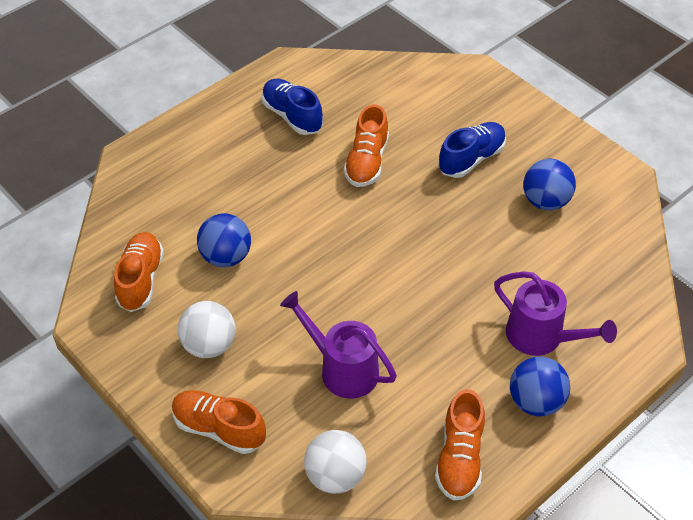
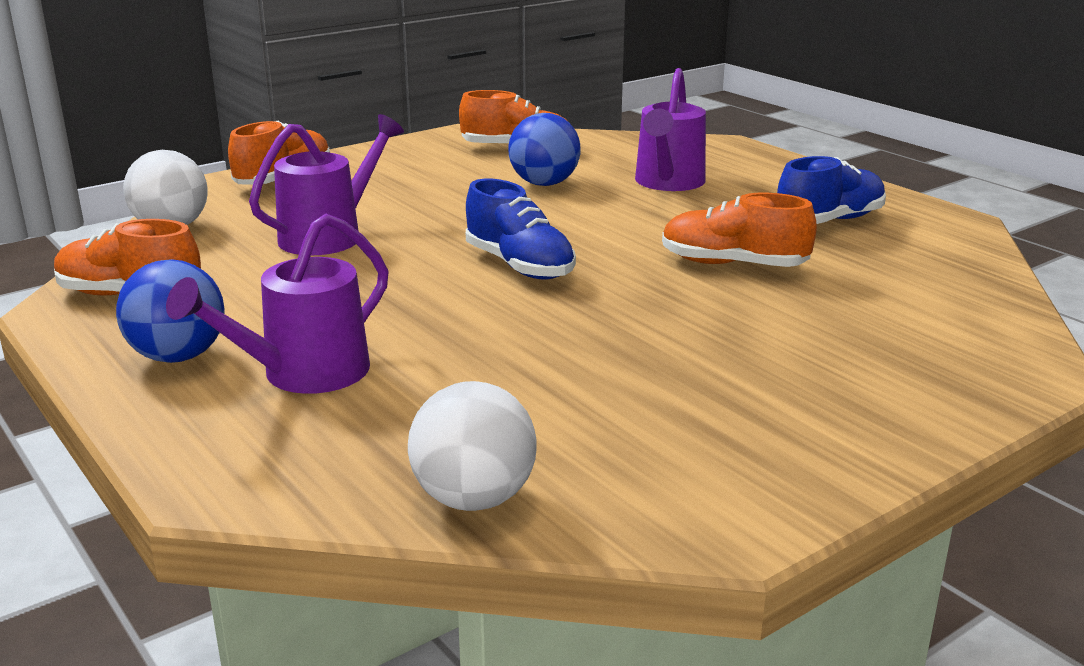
camera: 95 degrees right, 25 degrees down
white ball [178,301,236,358] -> white ball moved to [408,381,537,511]
blue shoe [438,122,506,178] -> blue shoe moved to [466,179,576,279]
blue ball [523,159,576,211] -> none
none -> purple watering can [635,68,706,191]

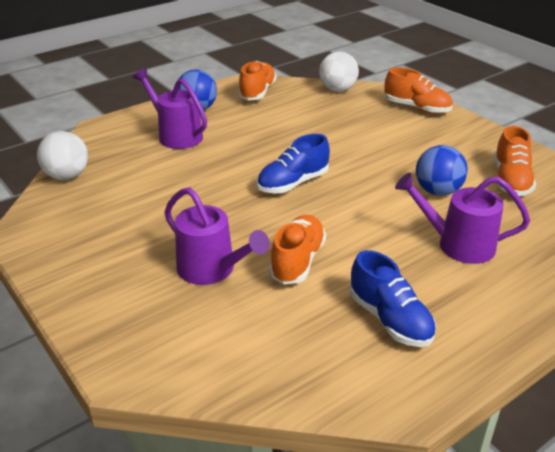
camera: 90 degrees right, 10 degrees up
purple watering can [249,114,404,255] -> purple watering can moved to [164,187,270,285]

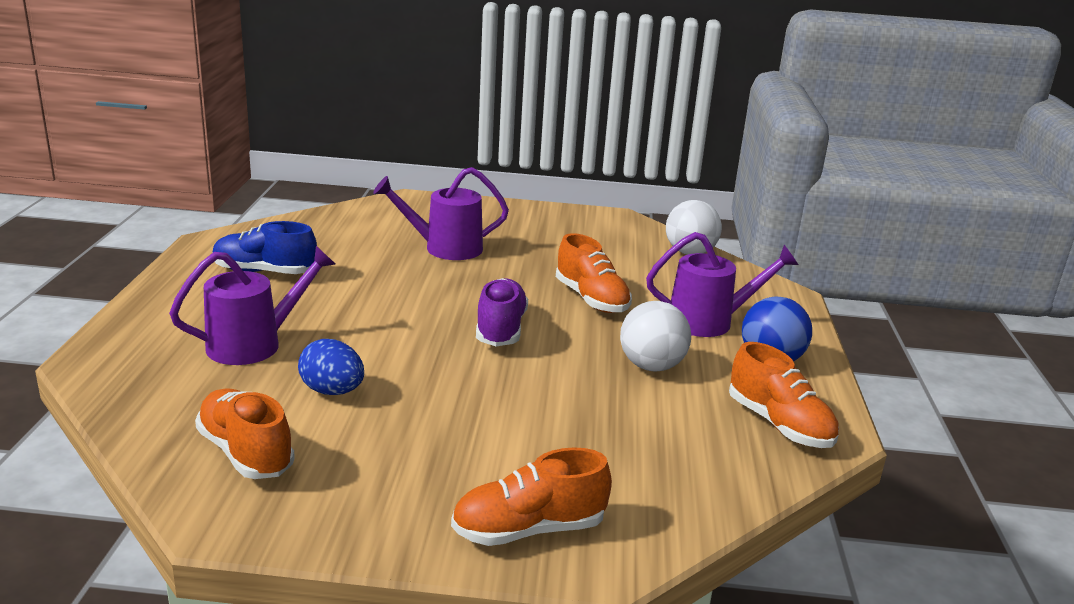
camera: 130 degrees right, 10 degrees down
blue shoe [257,134,330,193] -> purple shoe [476,278,528,346]
orange shoe [269,215,326,284] -> orange shoe moved to [556,233,632,313]
white ball [319,52,359,92] -> white ball moved to [620,301,691,371]
blue ball [416,145,468,196] -> blue egg [298,339,364,395]

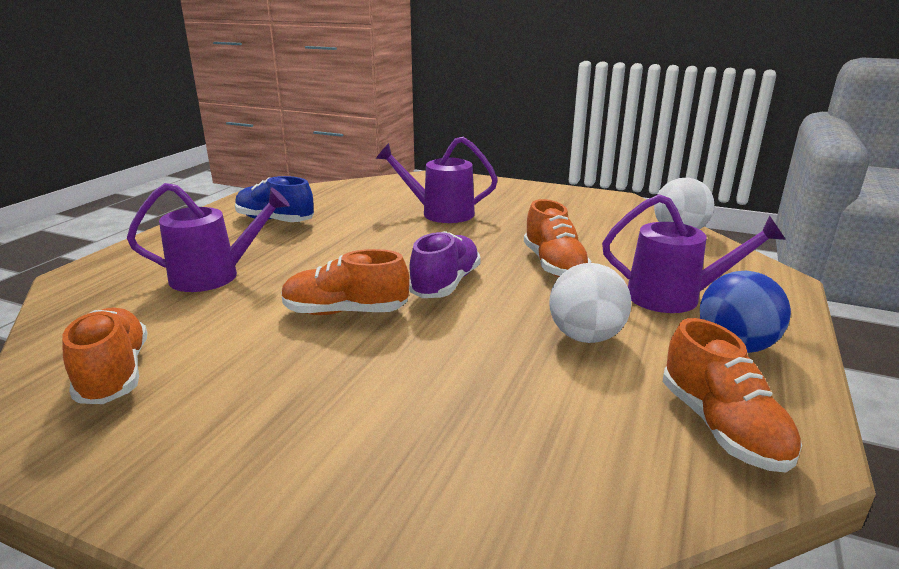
camera: 20 degrees right, 0 degrees up
blue egg [298,339,364,395] -> none
orange shoe [451,447,612,546] -> orange shoe moved to [281,249,410,315]

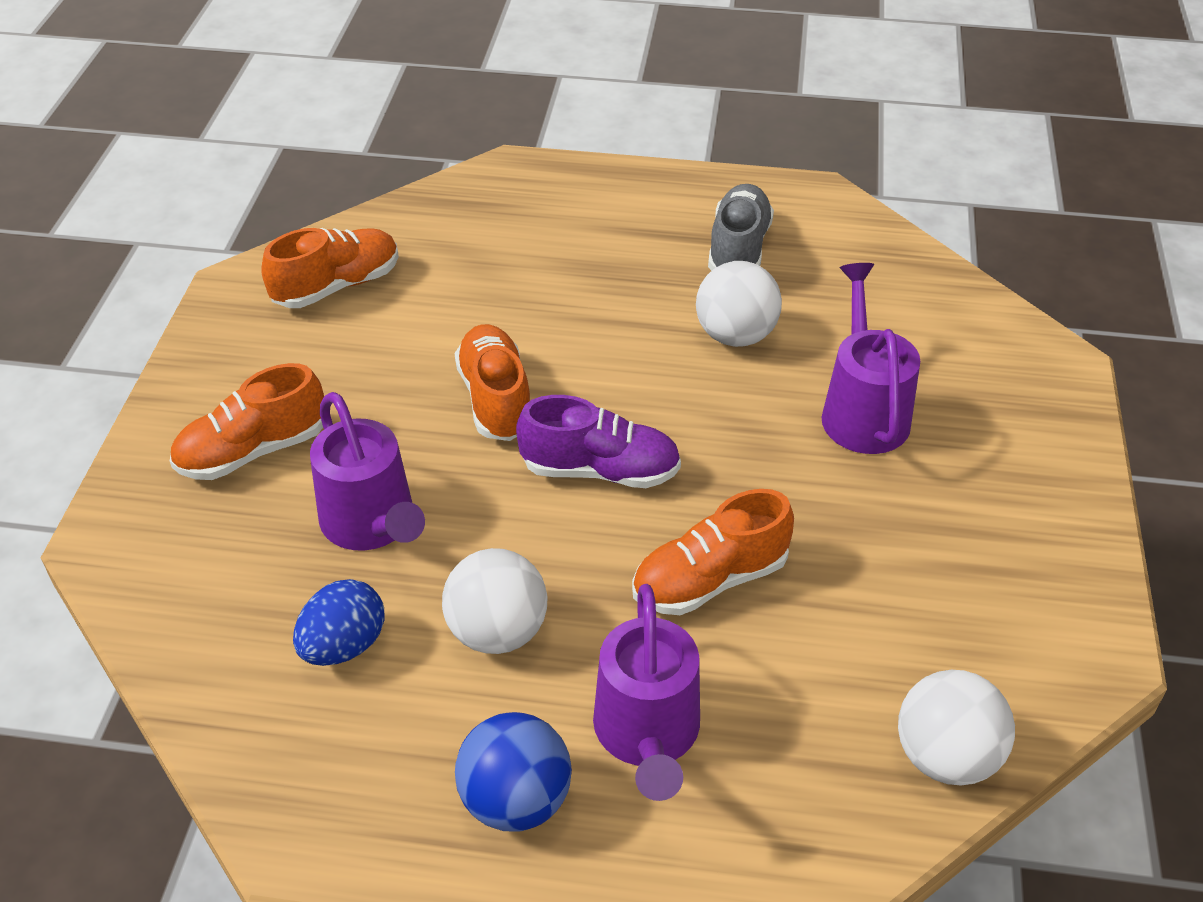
camera: 75 degrees right, 20 degrees up
purple watering can [127,183,290,292] -> purple watering can moved to [310,392,425,551]
blue shoe [235,176,314,222] -> grey shoe [708,184,774,271]
orange shoe [663,318,802,472] -> orange shoe moved to [170,363,324,480]
none -> blue egg [293,579,385,666]
none -> white ball [696,261,782,347]

